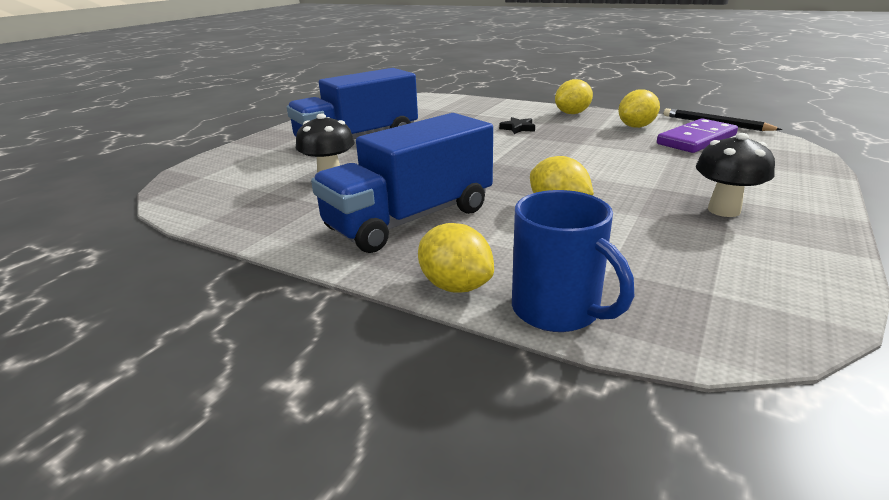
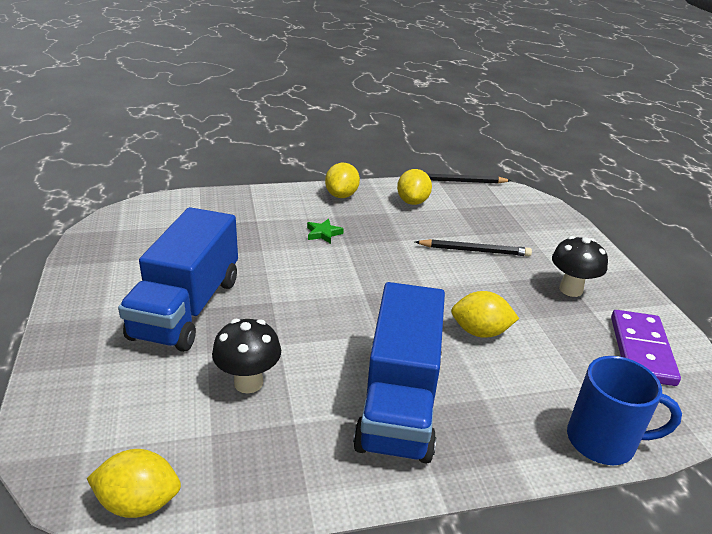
camera: 45 degrees left, 5 degrees up
yellow lemon [418,223,494,293] -> yellow lemon moved to [87,449,181,518]
black star [499,117,535,134] -> green star [307,219,344,244]
purple domino [657,118,738,153] -> purple domino moved to [611,310,681,386]
none -> black pencil [415,239,532,256]

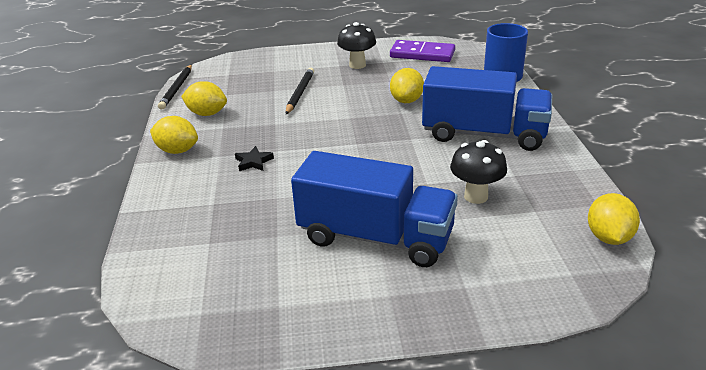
camera: 80 degrees left, 0 degrees up
green star [307,219,344,244] -> black star [235,146,274,171]

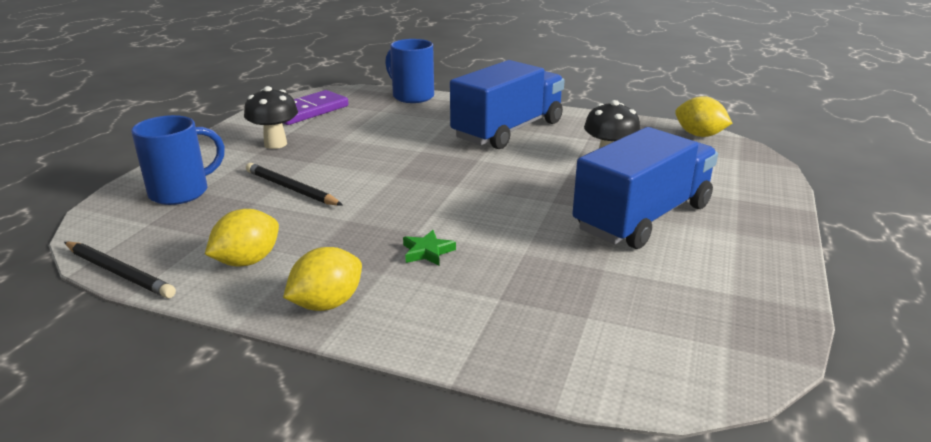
camera: 65 degrees left, 5 degrees down
black star [235,146,274,171] -> green star [403,230,456,266]
yellow lemon [390,68,424,103] -> none
none -> blue mug [131,115,225,205]

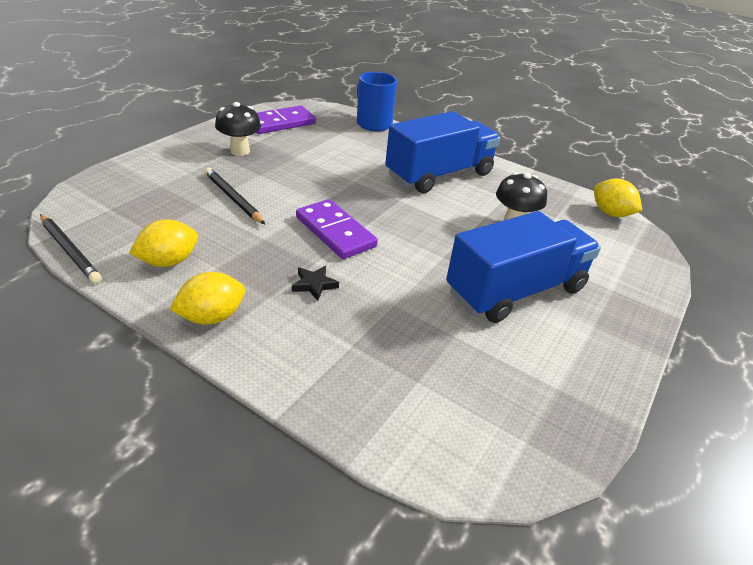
camera: 10 degrees right, 10 degrees up
blue mug [131,115,225,205] -> none
green star [403,230,456,266] -> black star [292,266,339,301]
none -> purple domino [296,199,378,259]

